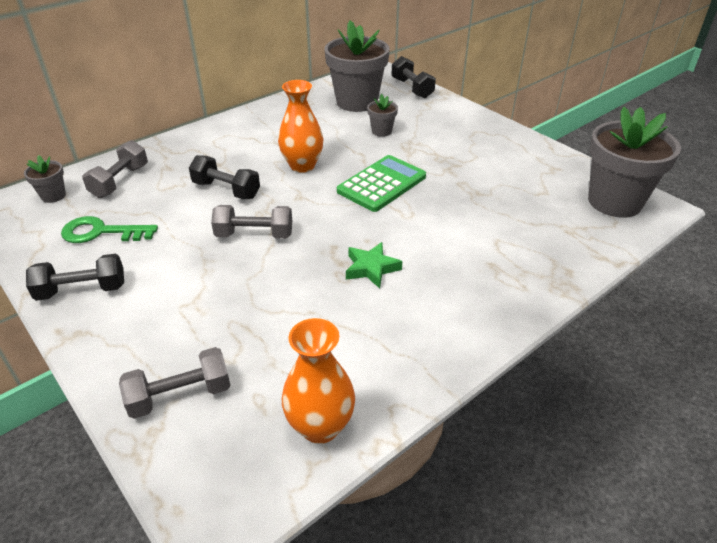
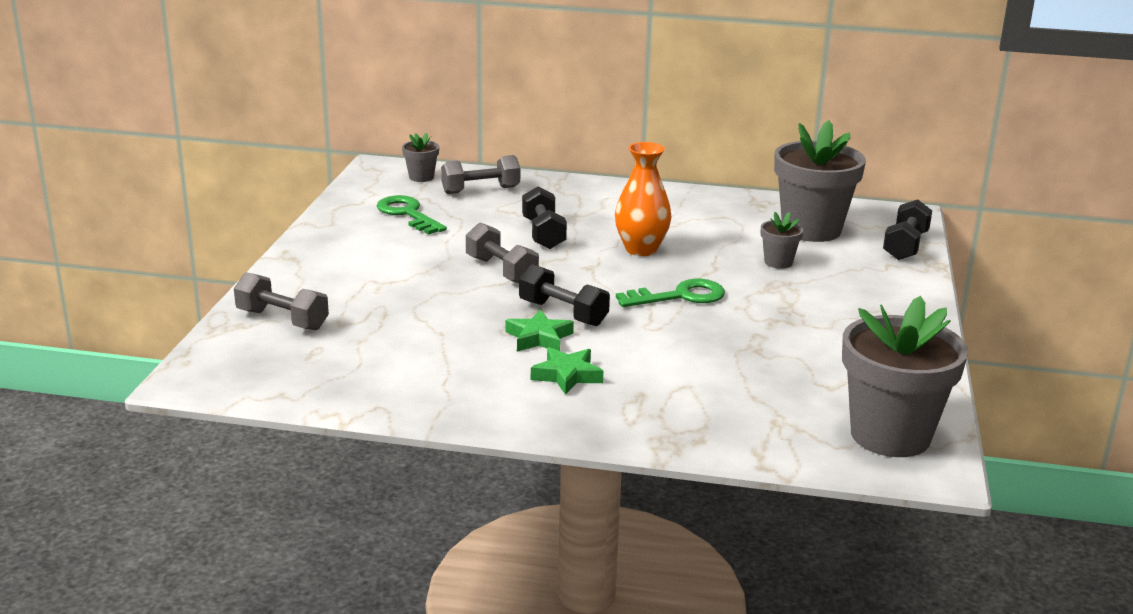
camera: 50 degrees right, 15 degrees down
black dumbbell [26,254,124,301] -> black dumbbell moved to [519,264,610,326]
orange vase [282,318,355,444] -> none
green calculator [337,155,426,212] -> green key [616,279,725,307]
none -> green star [531,347,603,395]

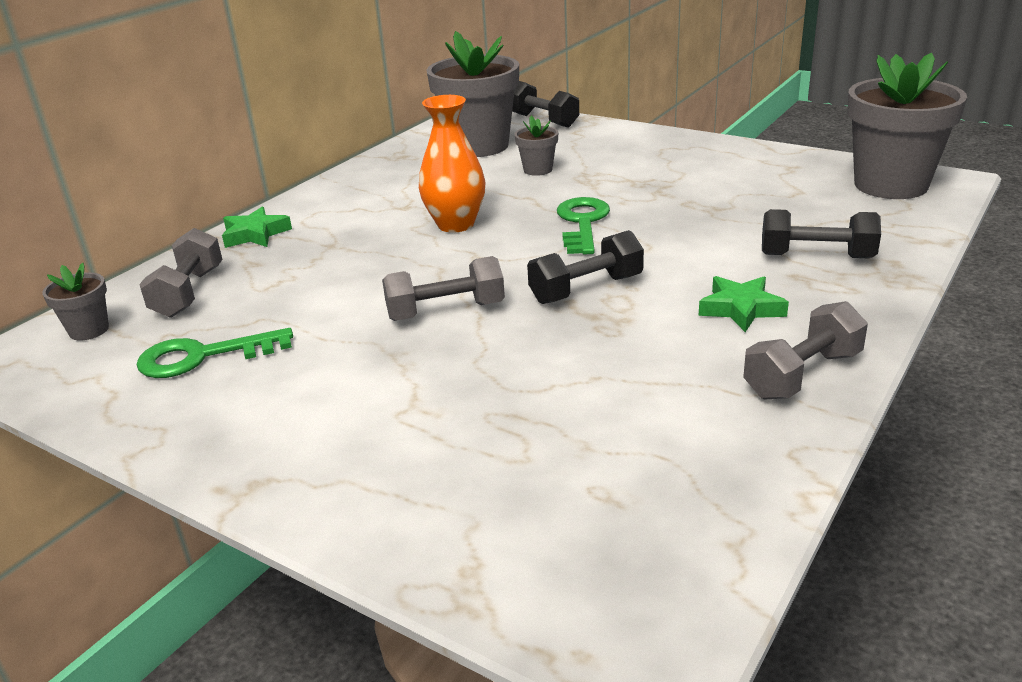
camera: 65 degrees left, 5 degrees up
grey dumbbell [234,272,329,330] -> grey dumbbell moved to [743,301,868,400]
green star [506,310,574,351] -> green star moved to [222,206,292,248]
black dumbbell [522,186,567,249] -> black dumbbell moved to [762,209,881,258]

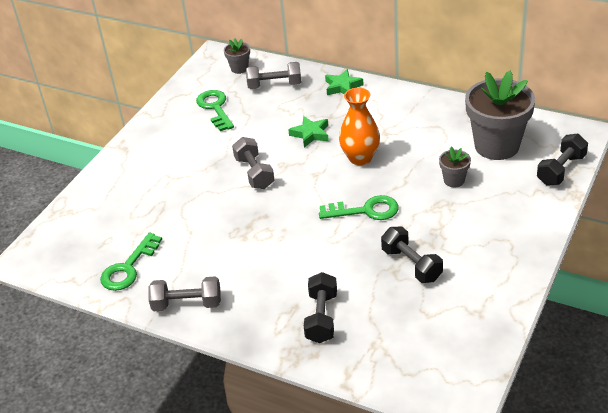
camera: 85 degrees right, 10 degrees up
black dumbbell [527,230,644,304] -> black dumbbell moved to [381,226,443,283]
green star [699,276,789,332] -> green star moved to [288,116,329,148]
grey dumbbell [743,301,868,400] -> grey dumbbell turned 45 degrees counterclockwise [148,276,221,311]
grey flower pot [847,53,967,199] -> none
none -> green key [100,233,162,291]

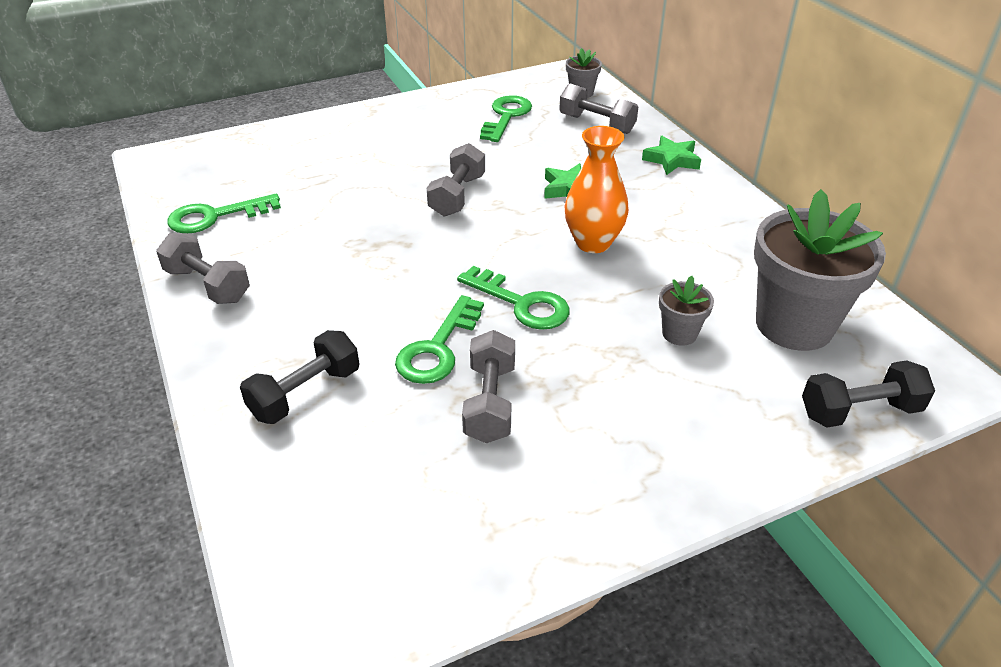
camera: 35 degrees right, 0 degrees up
black dumbbell [381,226,443,283] -> grey dumbbell [462,330,515,443]
none -> green key [395,295,484,384]

